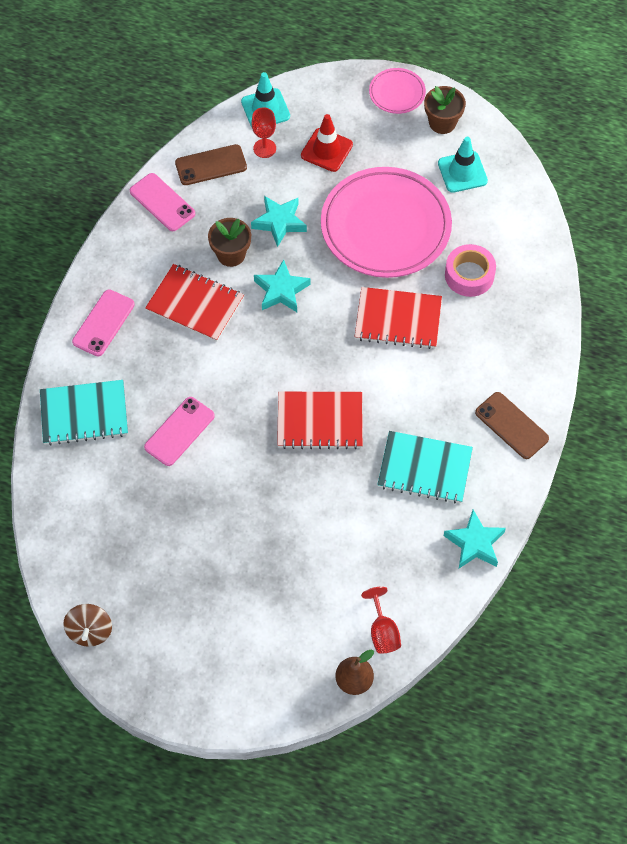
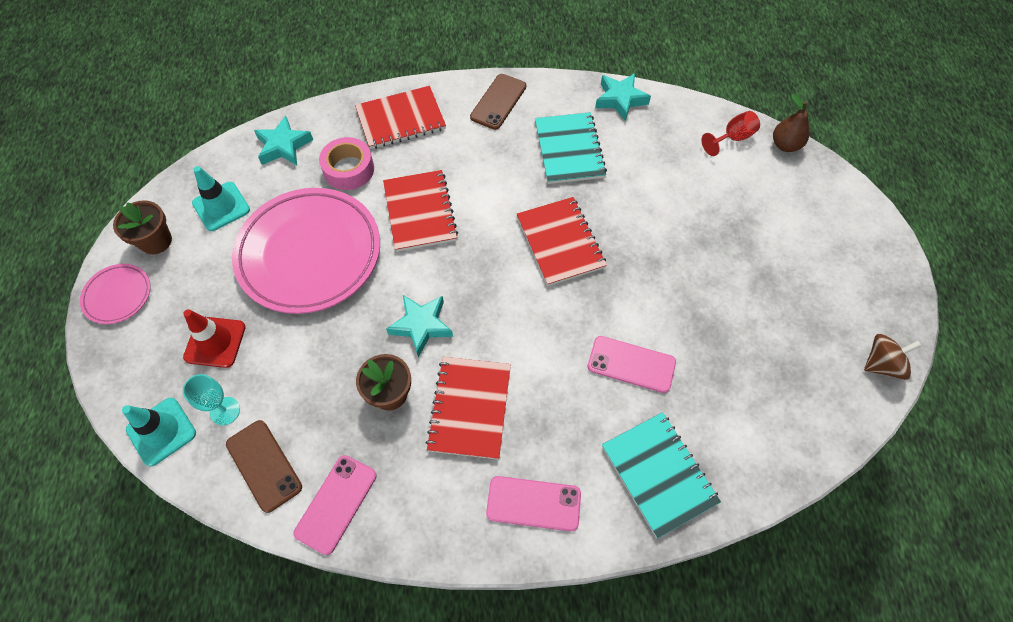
camera: 110 degrees left, 0 degrees up
turquoise star [251,196,307,247] -> turquoise star moved to [254,115,313,165]
red goblet [252,107,276,158] -> turquoise goblet [183,374,240,425]
none -> red notebook [355,86,446,149]

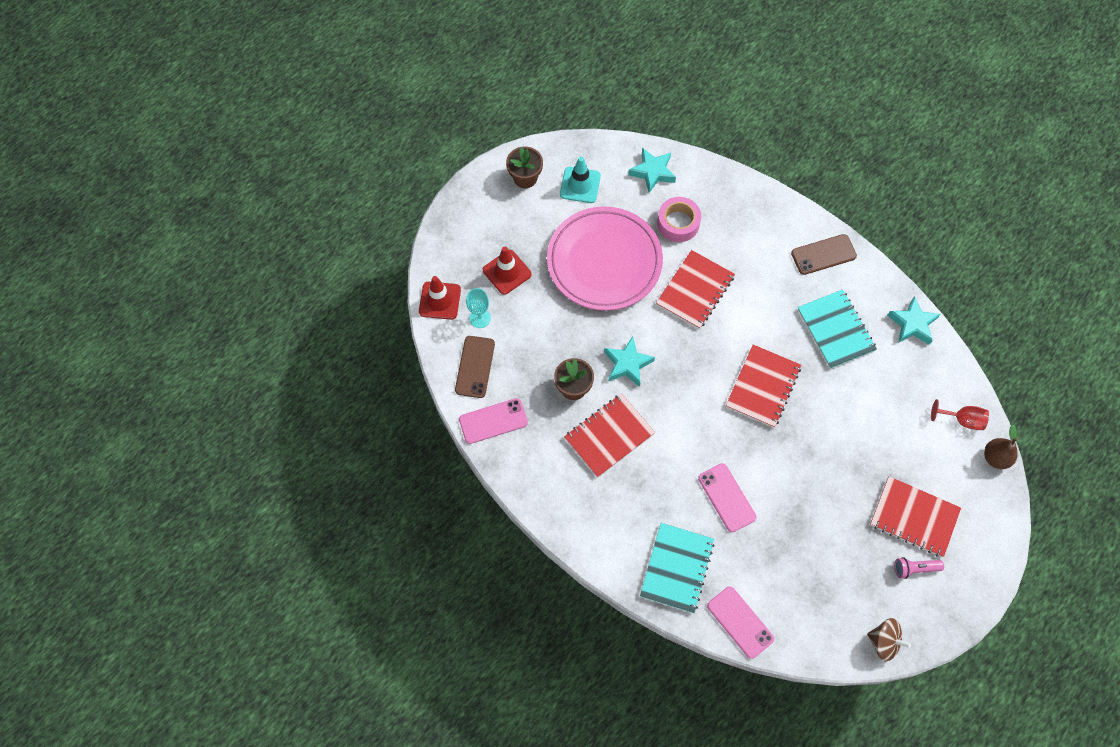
camera: 45 degrees right, 5 degrees up
pink plate [80,264,151,324] -> none
turquoise traffic cone [122,398,196,466] -> red traffic cone [419,276,461,320]
red notebook [355,86,446,149] -> red notebook moved to [870,476,961,557]
pink phone [486,476,581,532] -> pink phone moved to [707,586,774,659]
turquoise notebook [535,112,607,184] -> turquoise notebook turned 60 degrees counterclockwise [797,289,877,369]
none -> pink flashlight [895,557,944,579]

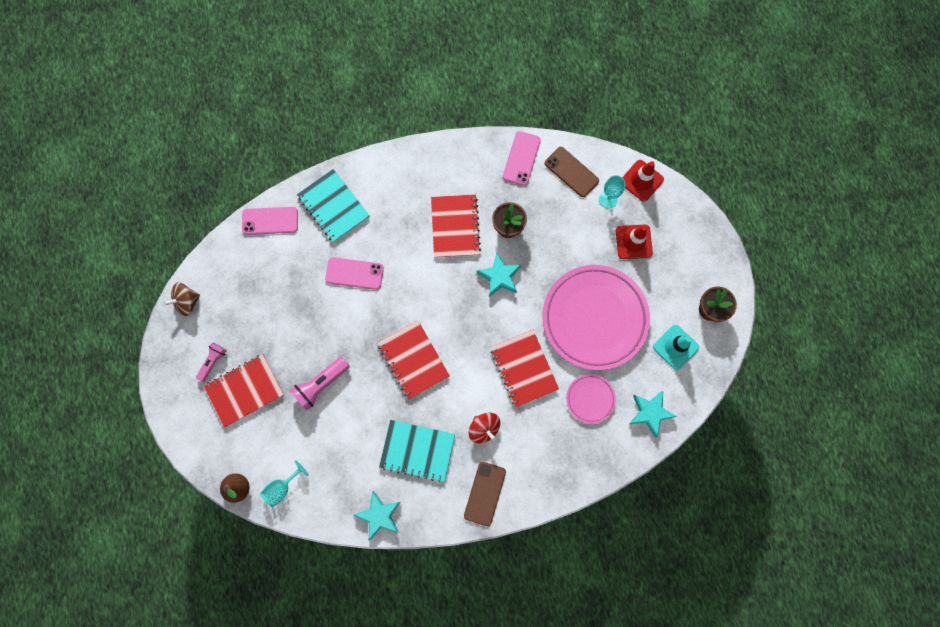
camera: 125 degrees right, 10 degrees up
pink tape [657,197,701,242] -> pink plate [566,374,616,424]
red goblet [931,399,989,430] -> turquoise goblet [260,460,309,507]
none -> pink flashlight [290,357,350,411]
none -> red spinning top [468,412,500,443]

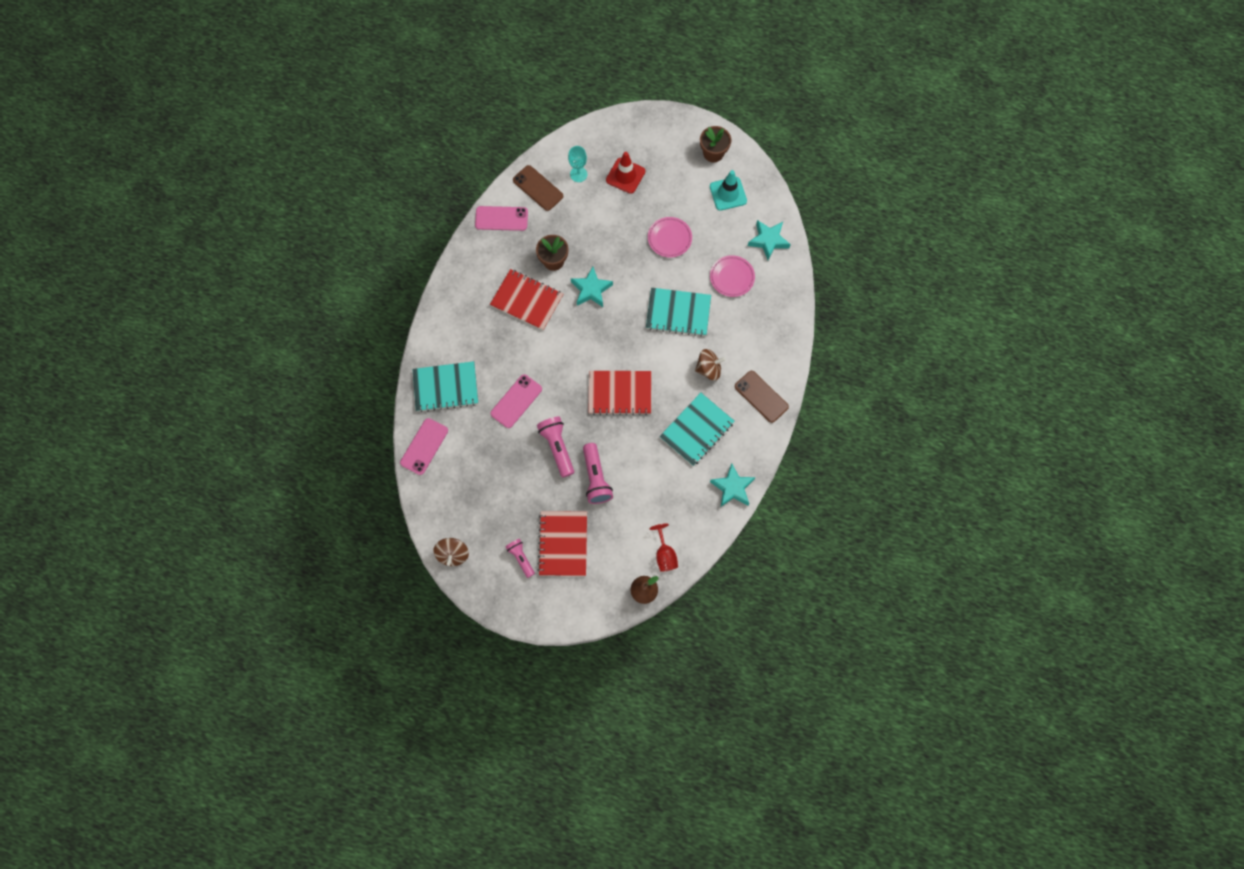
camera: 60 degrees left, 5 degrees down
turquoise goblet [260,460,309,507] -> red goblet [650,523,678,572]
red spinning top [468,412,500,443] -> brown spinning top [695,349,726,381]
red notebook [490,330,559,407] -> turquoise notebook [646,288,711,337]
pink phone [503,131,541,186] -> pink phone turned 45 degrees counterclockwise [475,206,528,231]
pink plate [542,265,650,370] -> pink plate [648,217,692,258], size x0.45
brown phone [545,147,599,197] -> brown phone turned 60 degrees clockwise [513,165,563,211]
red traffic cone [622,160,664,202] -> none
none -> pink flashlight [537,417,574,477]

